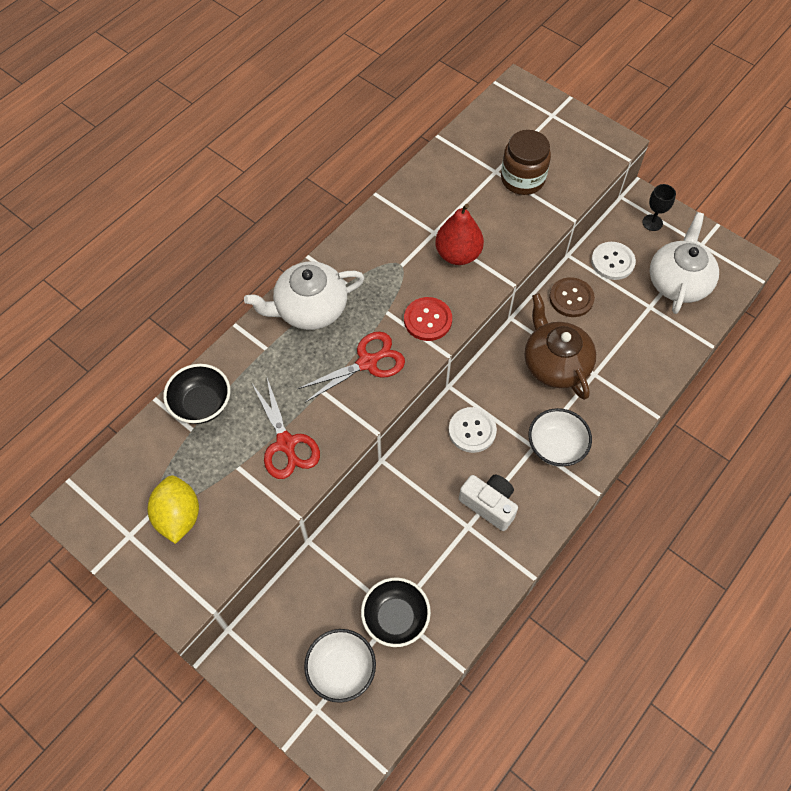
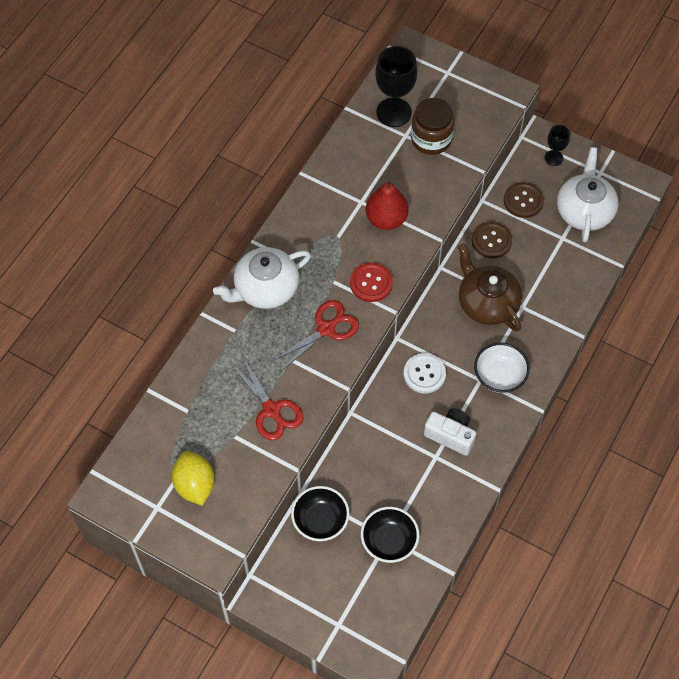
camera: 10 degrees left, 0 degrees up
black bowl [163,364,231,424] -> black bowl moved to [291,486,349,541]
white bowl [304,629,376,703] -> none
white button [591,242,636,280] -> brown button [504,182,544,218]
none -> black goblet [375,46,417,127]

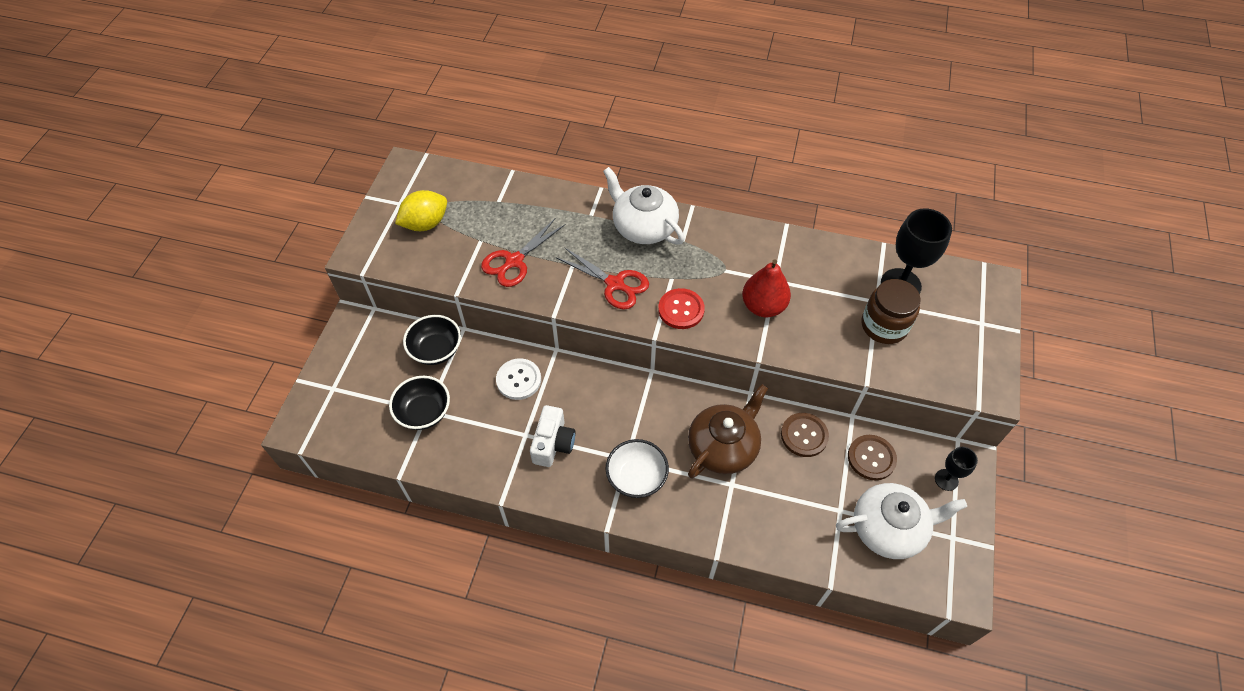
camera: 75 degrees right, 5 degrees down
white button [403,353,446,393] -> white button moved to [496,358,541,400]

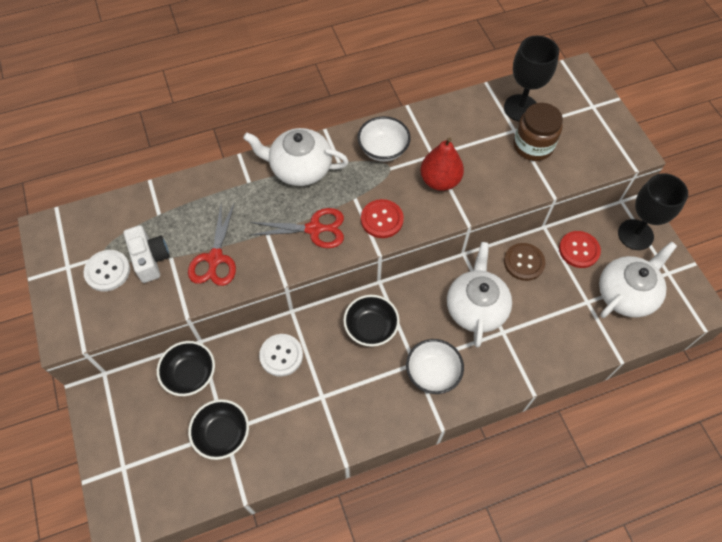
camera: 35 degrees left, 5 degrees up
yellow lemon [395,190,447,231] -> white button [84,250,130,291]
white camera [530,405,575,467] -> white camera moved to [124,225,170,283]
brown teapot [688,384,768,478] -> white teapot [447,242,512,347]
brown button [848,435,897,480] -> red button [559,231,601,268]
black goblet [935,447,978,491] -> black goblet [618,173,688,250], size x1.84
none -> black bowl [343,295,400,347]
none -> white bowl [358,116,411,162]

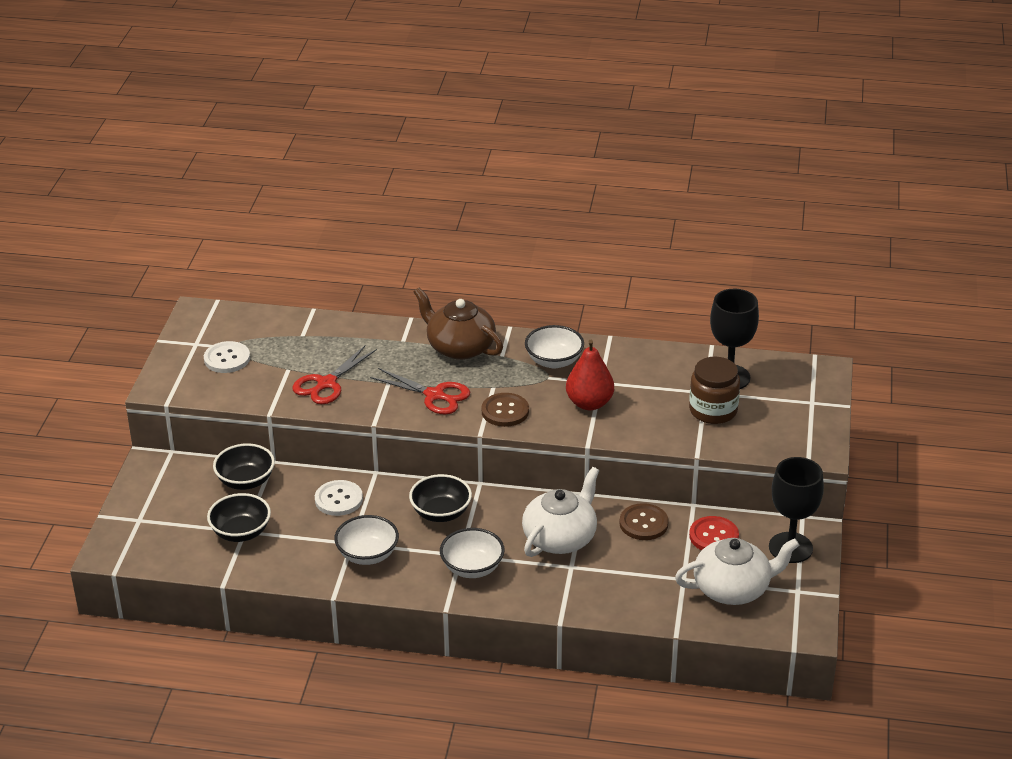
camera: 30 degrees right, 25 degrees down
white camera [124,225,170,283] -> none
white teapot [243,128,349,186] -> brown teapot [414,287,503,360]
red button [361,199,404,238] -> brown button [481,393,529,427]
none -> white bowl [334,515,399,565]

